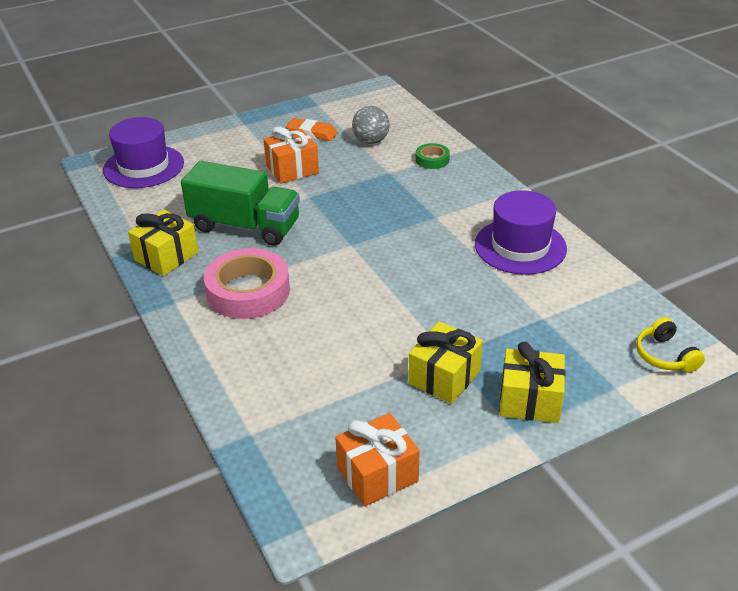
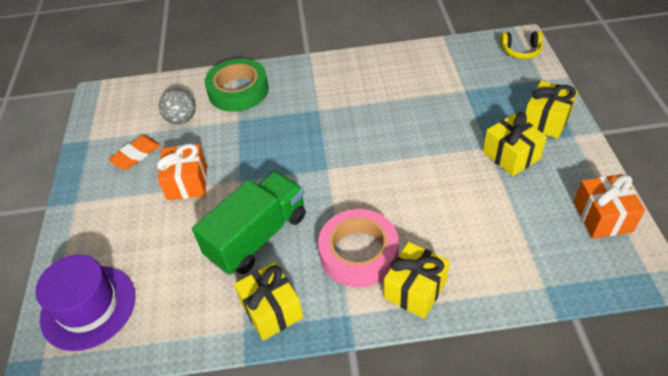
camera: 65 degrees left, 10 degrees up
green tape [416,143,450,169] -> green tape [205,58,269,112], size x2.03
purple hat [475,190,567,275] -> none
none -> yellow gift [384,242,450,319]

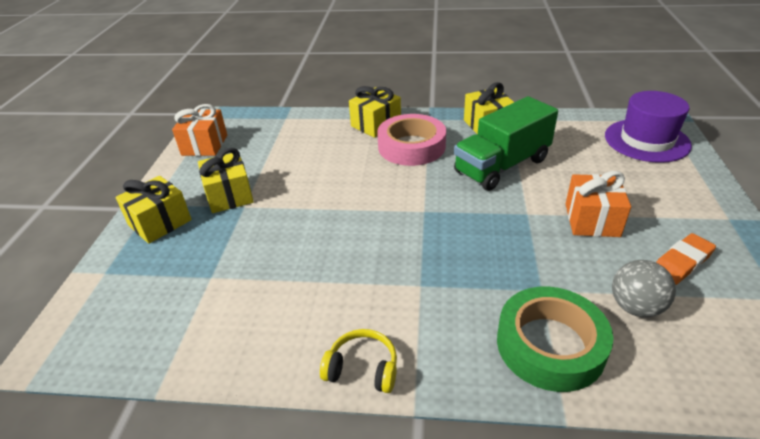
camera: 170 degrees left, 10 degrees down
yellow headphones [500,31,543,59] -> yellow headphones moved to [320,329,397,393]

